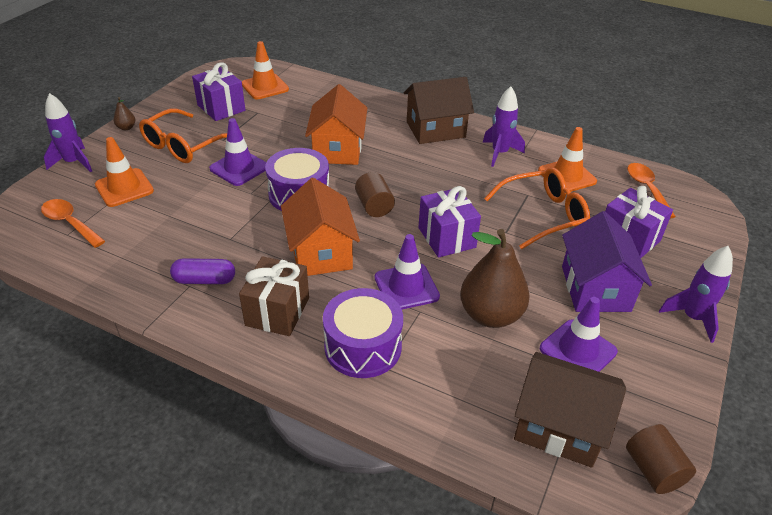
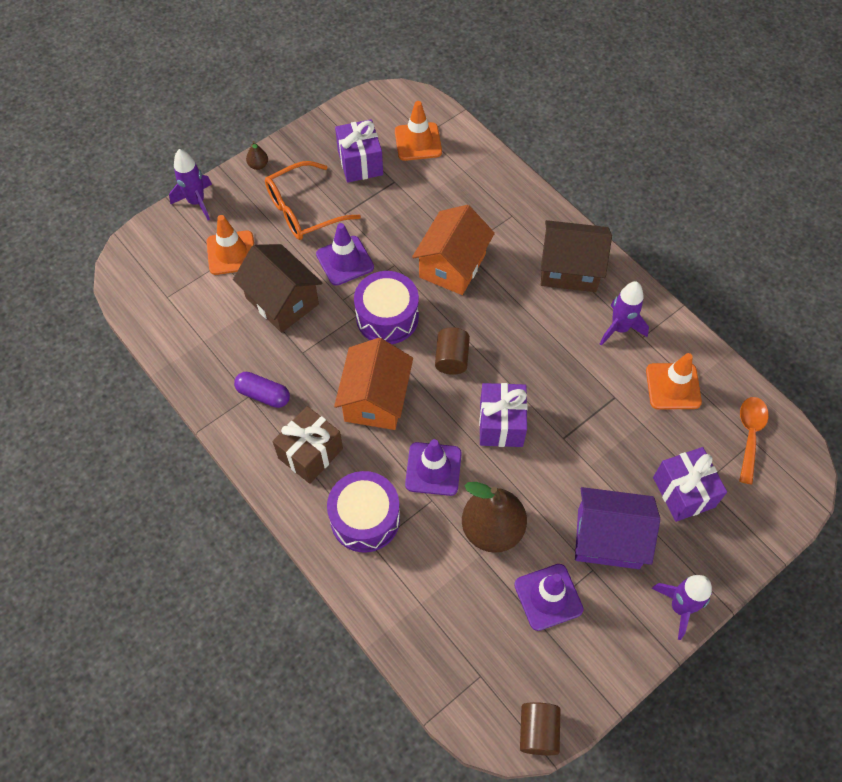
camera: 25 degrees right, 20 degrees up
orange spoon [41,199,105,248] -> none
orange glasses [484,167,590,249] -> none
brown house [514,352,626,468] -> brown house moved to [233,244,322,333]
purple house [562,211,652,312] -> purple house turned 75 degrees clockwise [575,487,660,569]

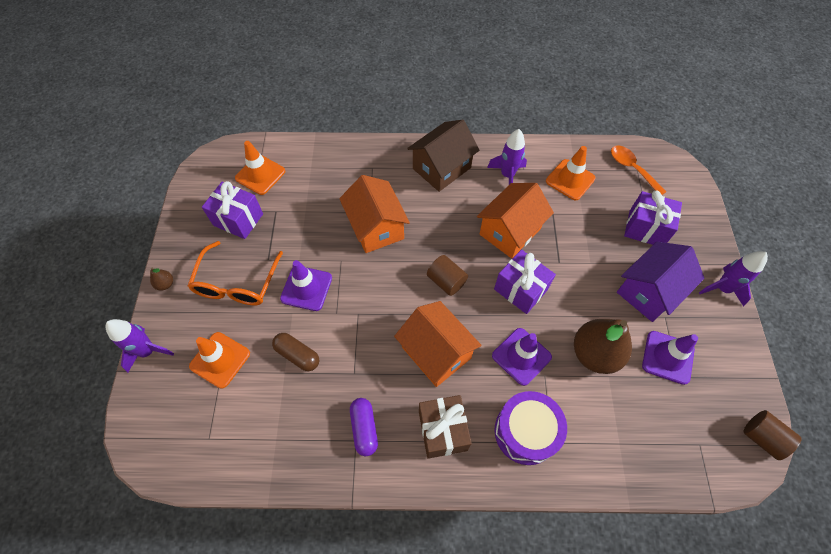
camera: 50 degrees left, 0 degrees up
brown house [233,244,322,333] -> brown capsule [272,333,319,371]
purple capsule [234,372,290,408] -> purple capsule turned 75 degrees counterclockwise [350,398,378,456]
purple drum [354,271,419,344] -> none
none -> orange house [477,183,554,259]

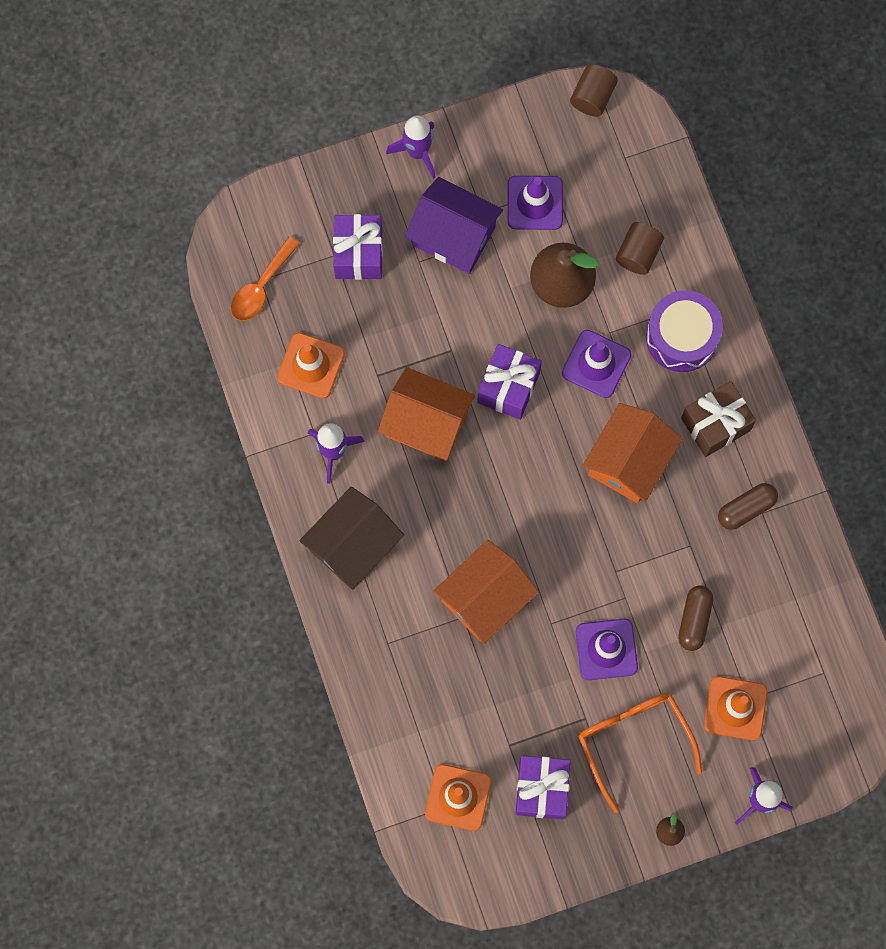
camera: 110 degrees left, 15 degrees up
orange glasses [188,241,283,306] -> orange glasses turned 105 degrees counterclockwise [578,693,702,813]
purple capsule [350,398,378,456] -> brown capsule [718,483,778,530]
brown house [407,120,479,192] -> brown house turned 75 degrees counterclockwise [299,487,404,590]
brown cylinder [427,255,468,296] -> brown cylinder moved to [616,222,664,275]

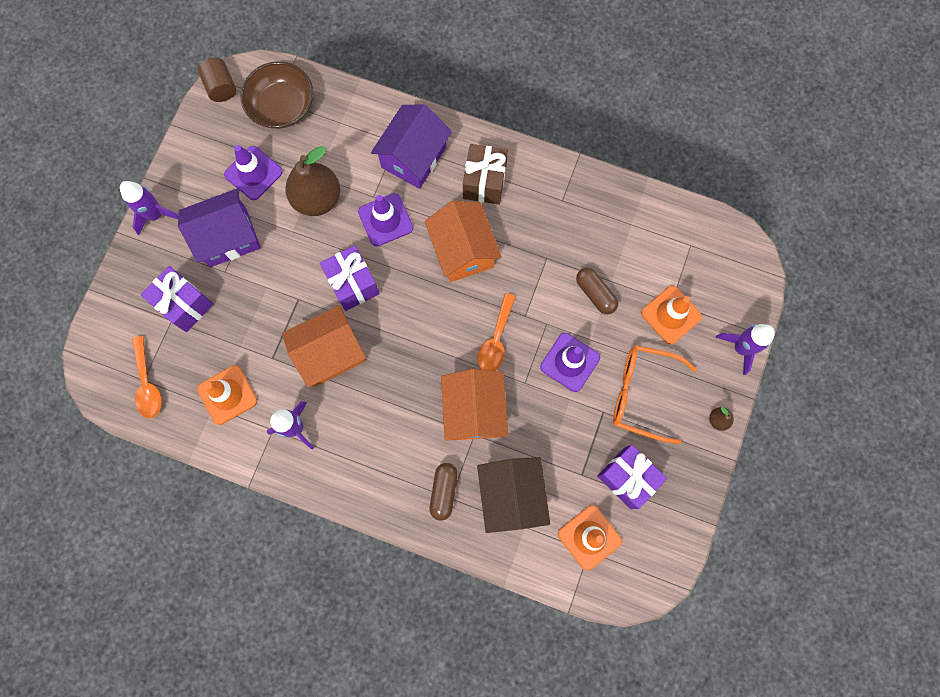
camera: 50 degrees left, 0 degrees up
brown house [299,487,404,590] -> brown house moved to [477,457,550,533]
brown cylinder [616,222,664,275] -> none
purple drum [646,291,723,372] -> purple house [371,104,452,189]
brown capsule [718,483,778,530] -> brown capsule moved to [430,463,458,521]
none -> brown bowl [240,61,313,129]
none -> orange spoon [478,293,516,371]

